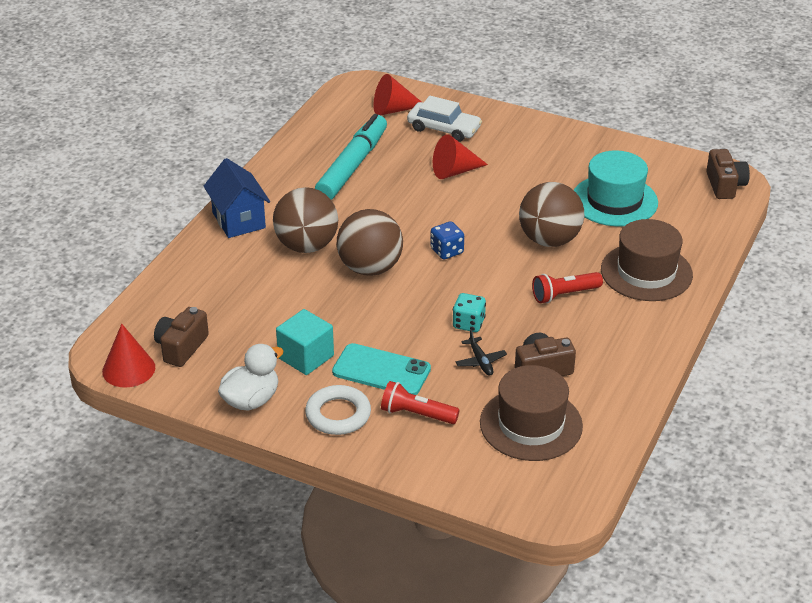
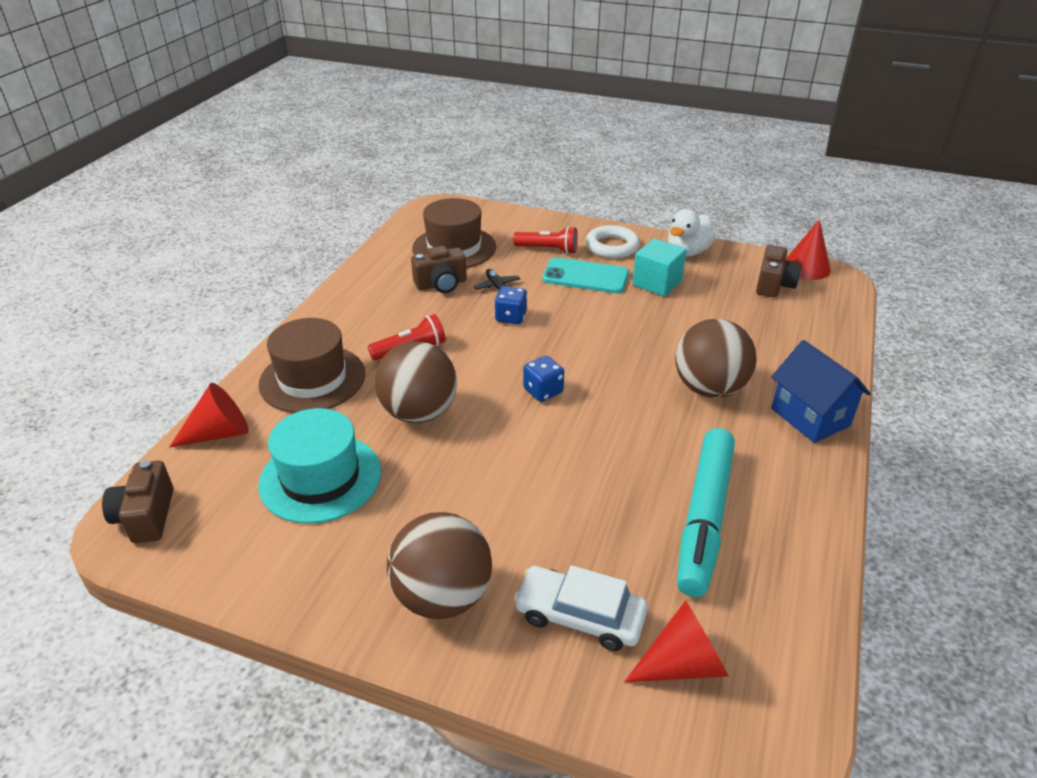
camera: 175 degrees right, 0 degrees up
brown ball [337,209,403,276] -> brown ball moved to [387,512,492,619]
red cone [433,134,488,179] -> red cone moved to [169,383,249,448]
turquoise dice [453,293,486,332] -> blue dice [494,286,527,324]

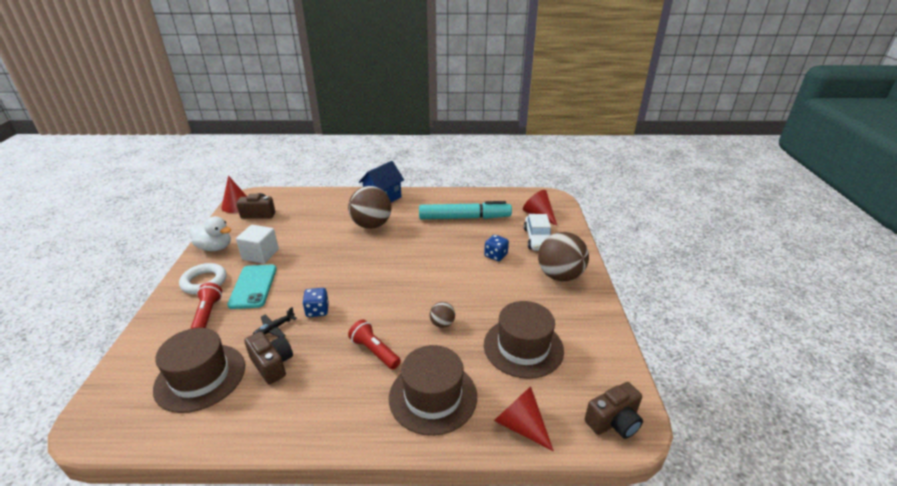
camera: 110 degrees left, 5 degrees down
turquoise hat [258,408,381,524] -> brown hat [484,301,564,379]
brown ball [374,341,457,423] -> brown ball [430,302,455,328], size x0.47
blue dice [523,356,564,402] -> blue dice moved to [484,235,509,261]
turquoise cube [633,238,687,296] -> white cube [236,225,279,264]

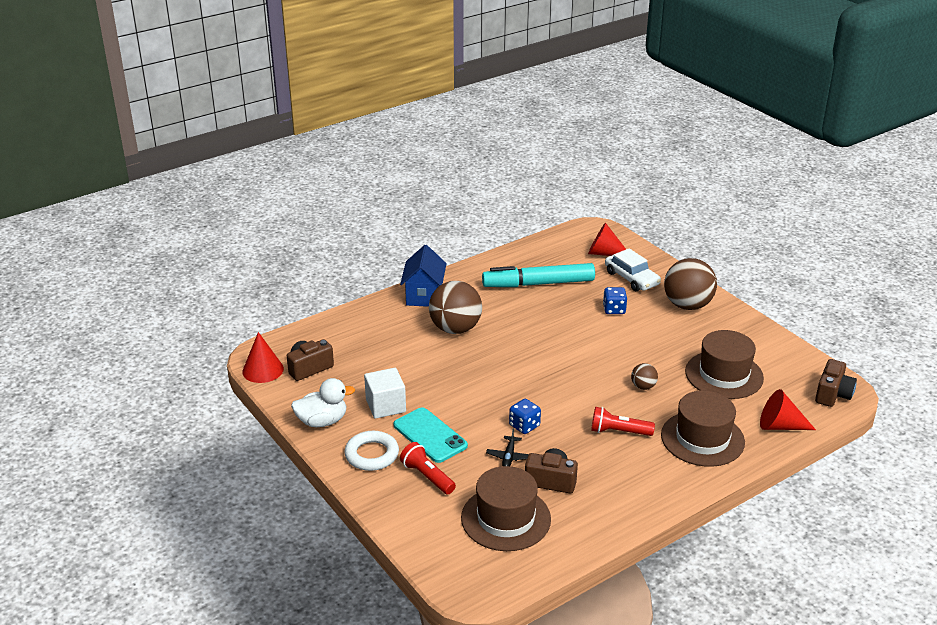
camera: 35 degrees left, 0 degrees up
turquoise marker [419,201,512,219] -> turquoise marker turned 150 degrees counterclockwise [482,263,595,287]

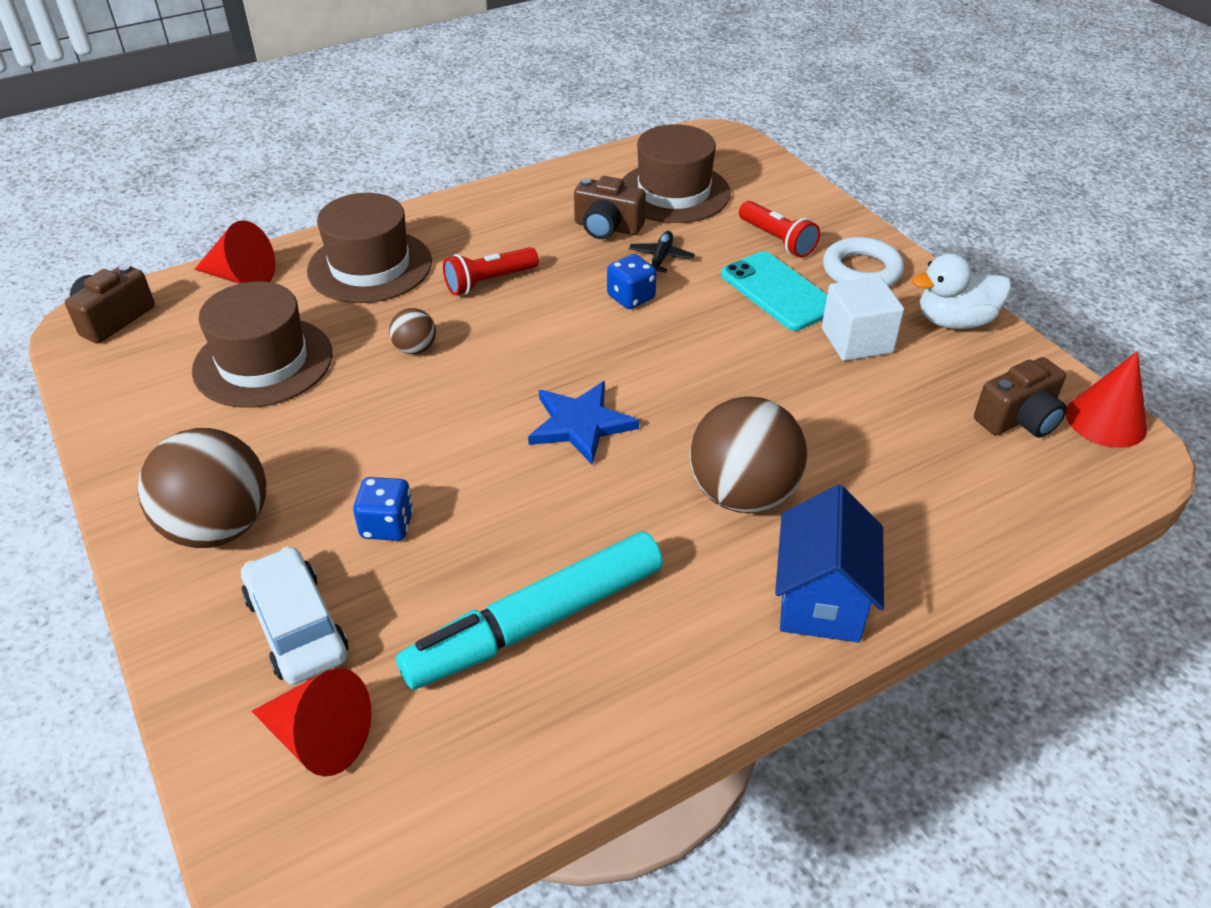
camera: 175 degrees left, 10 degrees up
turquoise marker [482,263,595,287] -> turquoise marker turned 150 degrees clockwise [396,532,663,690]
red flashlight [591,407,655,436] -> red flashlight turned 135 degrees clockwise [443,247,539,295]
none -> blue star [528,381,639,464]

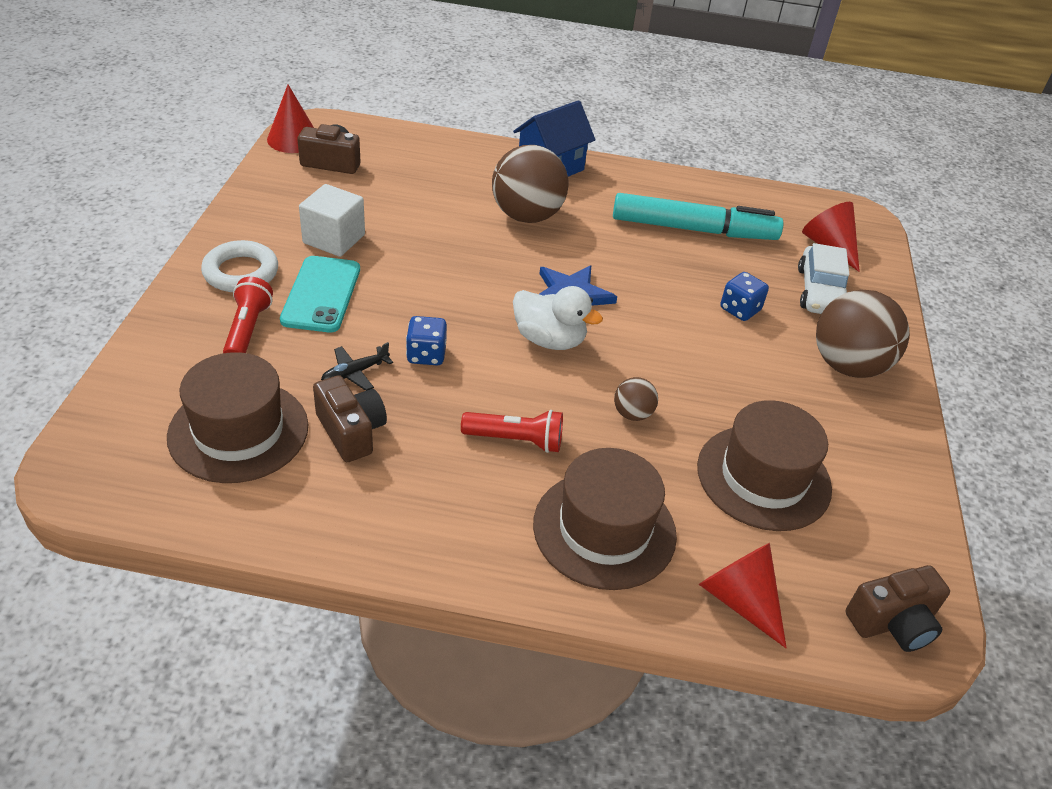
camera: 145 degrees left, 0 degrees up
white duck [912,253,1011,329] -> white duck moved to [513,286,603,350]

